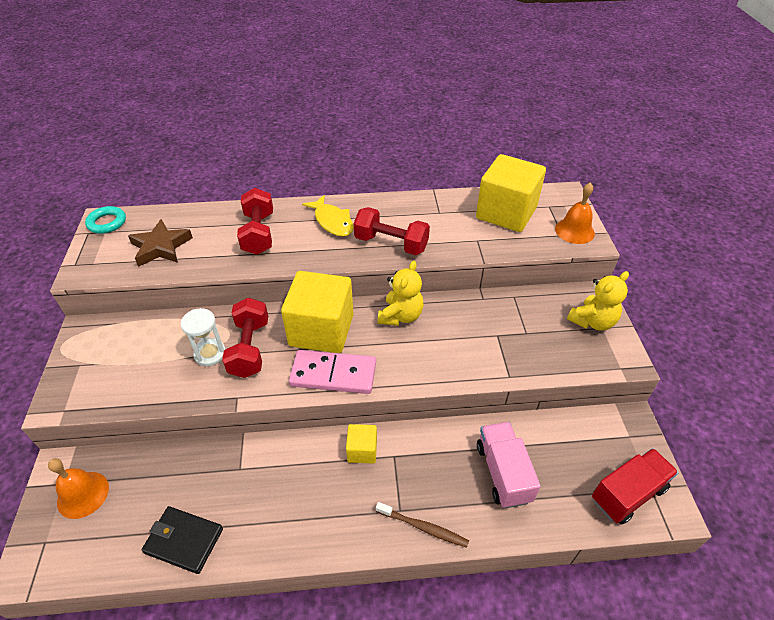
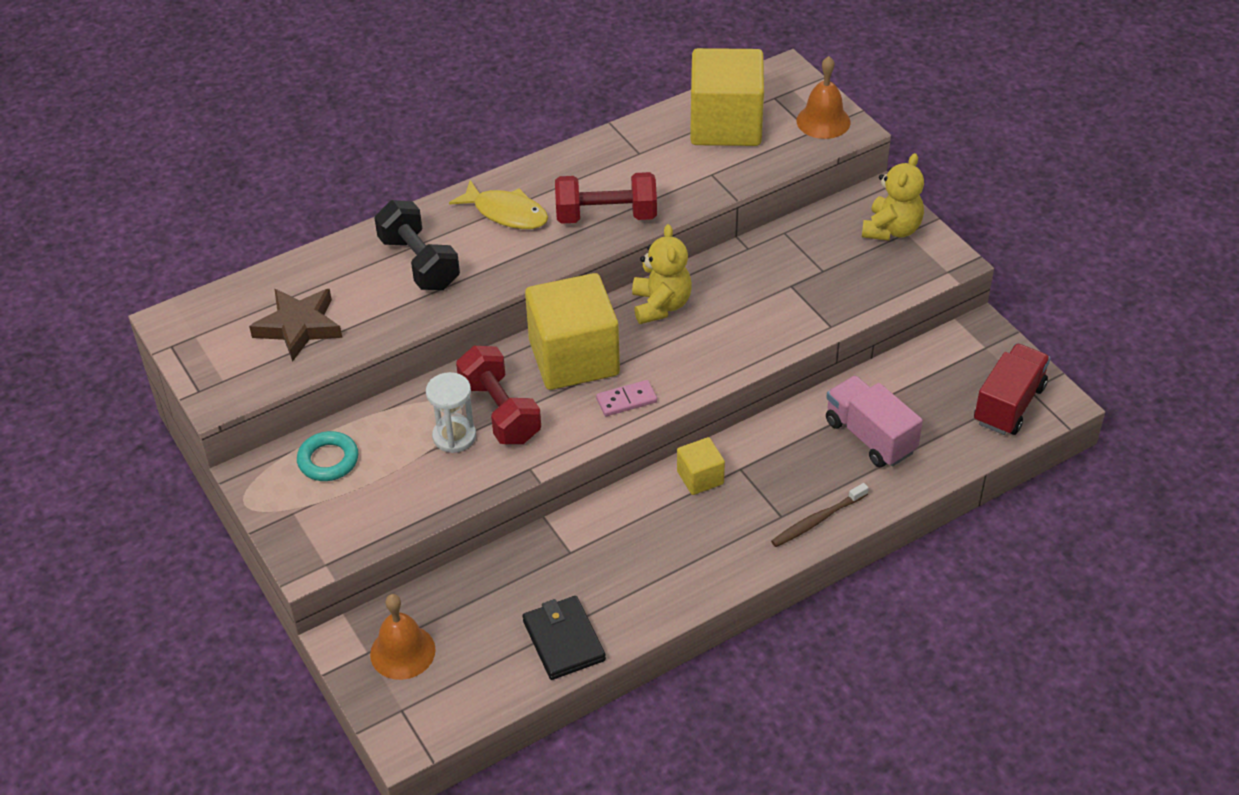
camera: 25 degrees left, 0 degrees up
turquoise ring [85,206,126,234] -> turquoise ring moved to [297,431,358,481]
black wallet [142,506,223,574] -> black wallet turned 75 degrees clockwise [522,596,606,680]
red dumbbell [237,188,273,255] -> black dumbbell [374,200,460,290]
pink domino [289,350,376,394] -> pink domino [596,380,657,416], size x0.52
brown toothbrush [376,502,469,548] -> brown toothbrush turned 150 degrees clockwise [771,483,869,547]

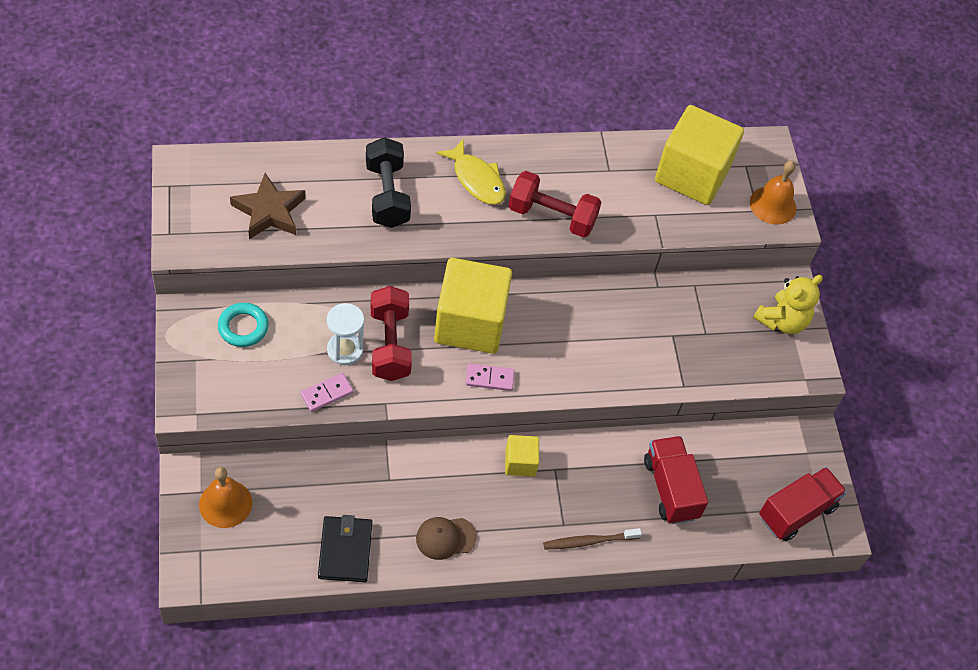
camera: 15 degrees right, 10 degrees up
yellow teddy bear [632,224,692,324] -> none
pink truck [826,376,923,467] -> red truck [644,436,708,524]
none -> pink domino [300,373,354,412]
none -> brown cap [416,517,477,560]

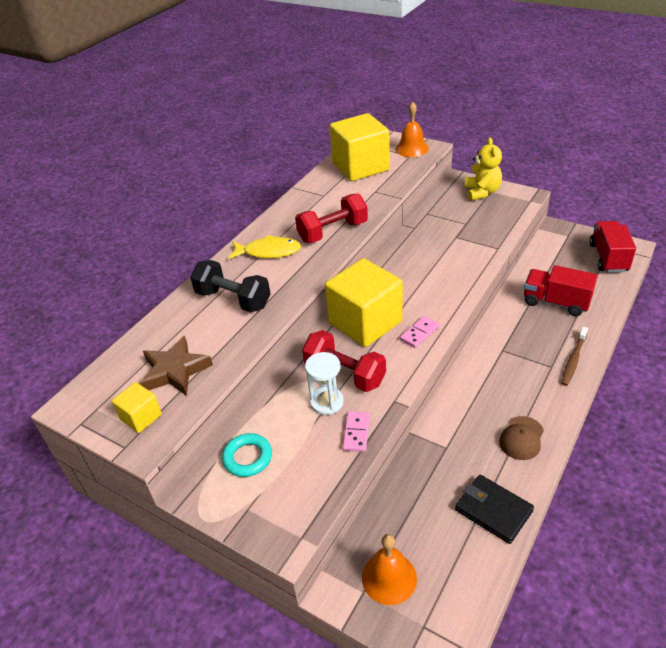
camera: 40 degrees left, 15 degrees down
yellow cube [505,435,539,477] -> yellow cube moved to [112,382,162,433]

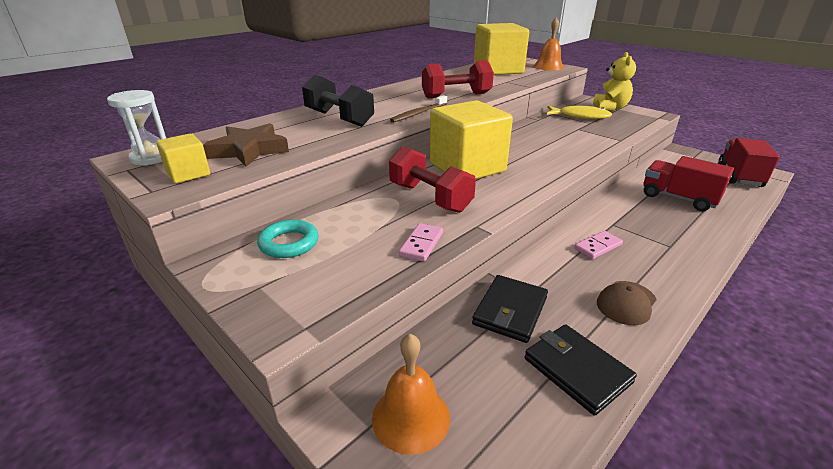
camera: 10 degrees right, 10 degrees down
yellow fish [228,235,301,259] -> yellow fish moved to [547,106,612,119]
white hourglass [305,352,344,415] -> white hourglass moved to [107,90,166,166]
pink domino [400,316,439,348] -> pink domino moved to [574,231,623,259]
brown toothbrush [561,326,588,386] -> brown toothbrush moved to [390,95,447,123]
none -> black wallet [472,275,548,343]

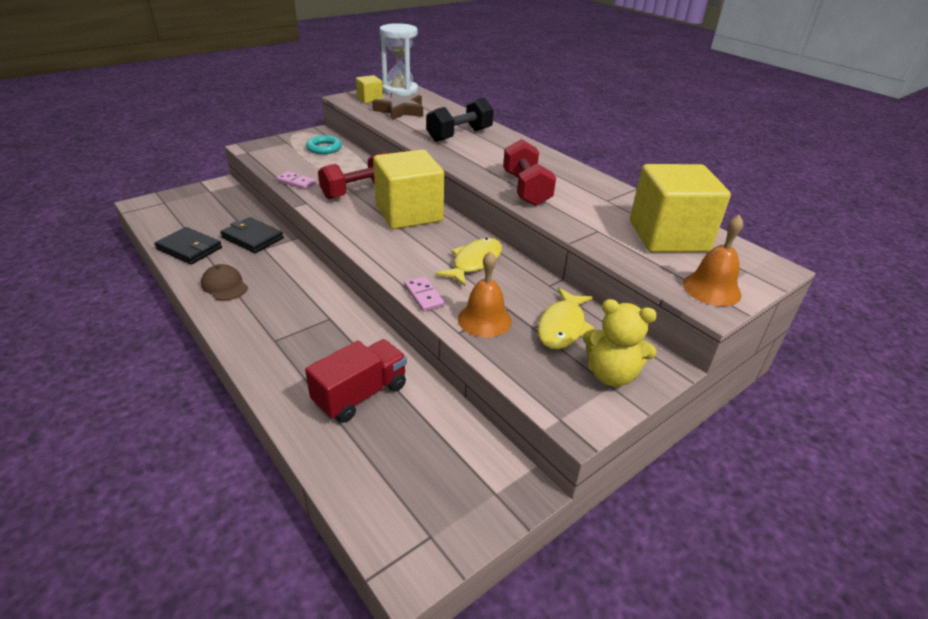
camera: 95 degrees right, 5 degrees up
white hourglass [107,90,166,166] -> white hourglass [380,23,418,96], size x1.55
orange bell [372,334,450,455] -> orange bell moved to [458,251,512,338]
brown toothbrush [390,95,447,123] -> none
black wallet [525,324,637,416] -> black wallet turned 60 degrees clockwise [155,227,222,265]
pink domino [574,231,623,259] -> pink domino moved to [404,276,445,312]
red truck [718,138,779,187] -> none
none -> yellow fish [436,238,502,286]

